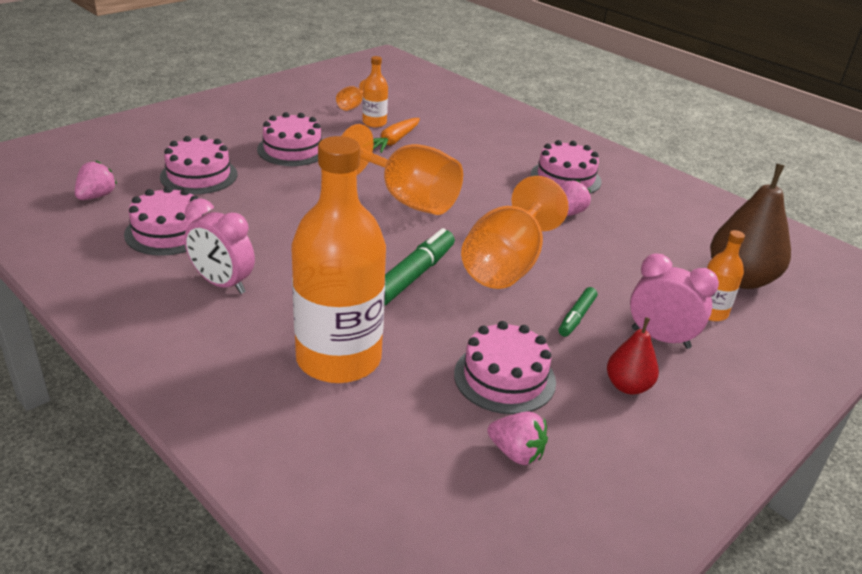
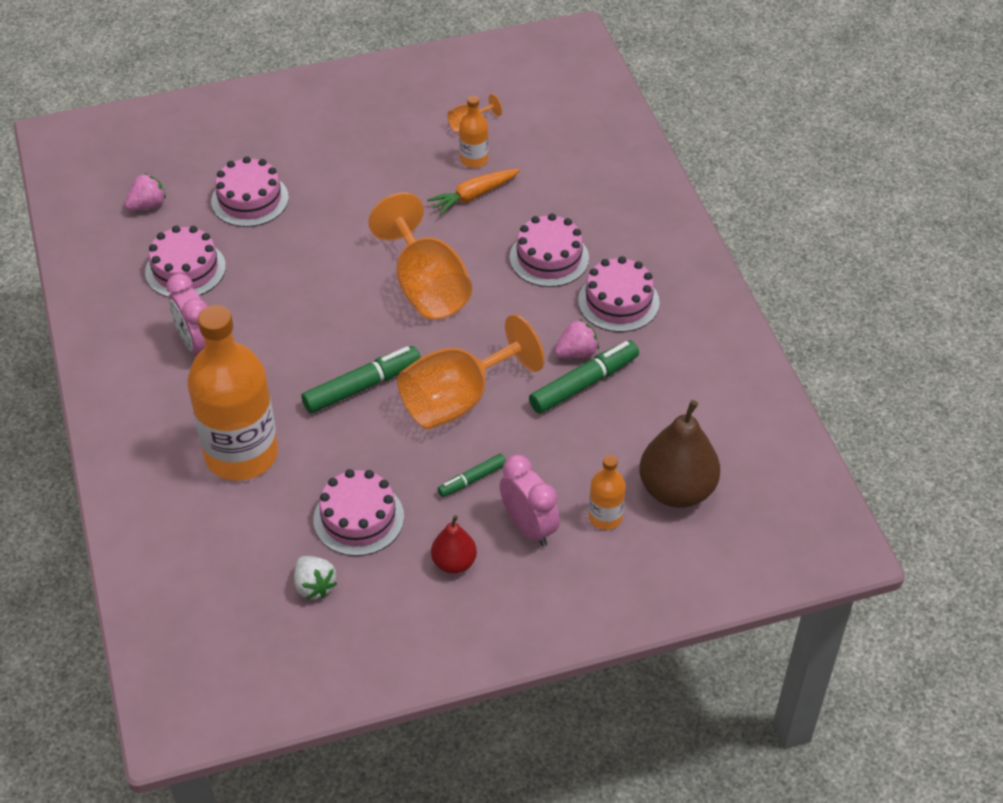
camera: 30 degrees right, 15 degrees up
pink cake [257,112,322,166] -> pink cake moved to [510,213,589,287]
pink strawberry [487,411,548,465] -> white strawberry [294,556,337,599]
none -> green marker [529,340,639,414]

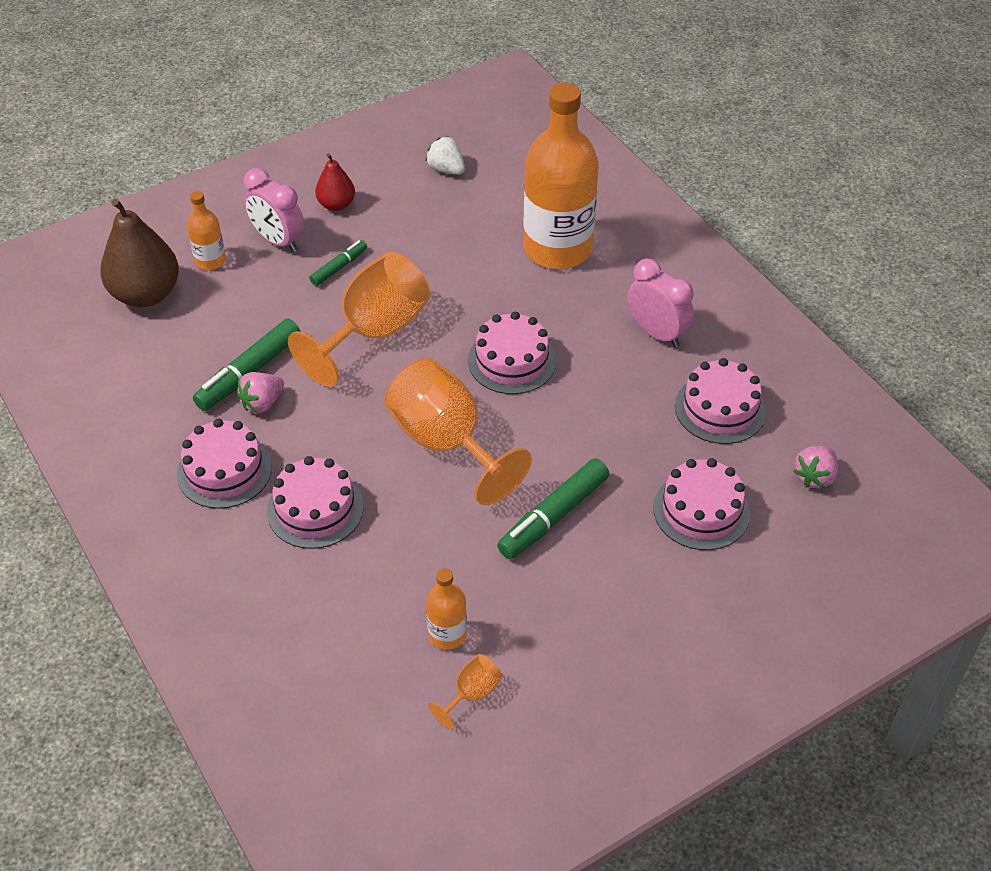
camera: 165 degrees right, 0 degrees up
green marker [301,346,421,413] -> green marker moved to [497,458,609,559]
pink cake [313,469,404,556] -> pink cake moved to [468,312,556,394]
orange carrot [427,169,520,215] -> none

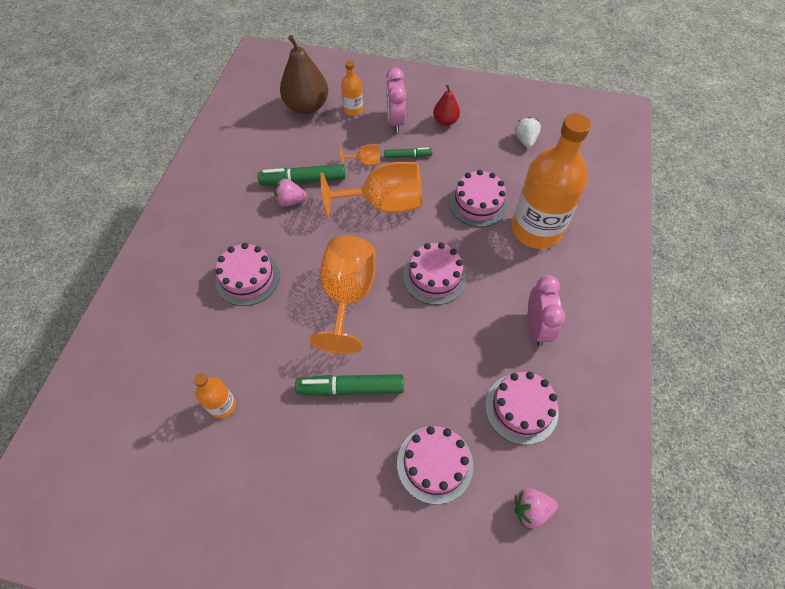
camera: 45 degrees right, 10 degrees up
pink cake [177,419,272,509] -> pink cake moved to [449,170,508,227]
orange goblet [428,654,502,729] -> orange goblet moved to [340,144,380,165]

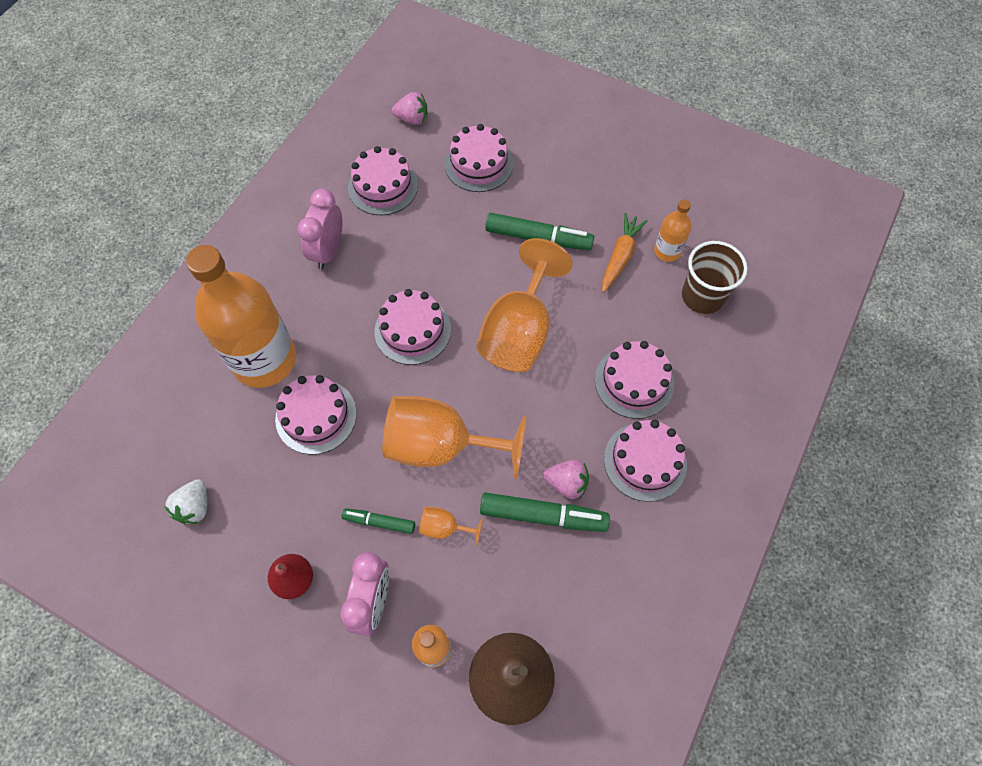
camera: 165 degrees left, 5 degrees up
none -> orange carrot [602,213,647,293]
none -> pink cake [604,420,687,502]
none -> brown cup [682,241,748,314]

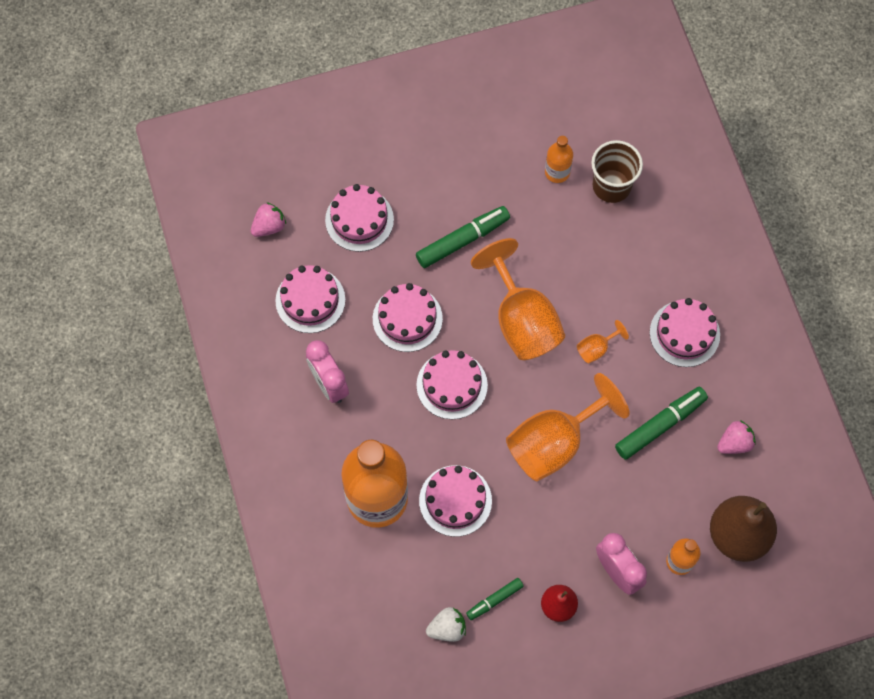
camera: 45 degrees left, 5 degrees up
white strawberry [164,479,207,524] -> white strawberry turned 75 degrees counterclockwise [426,607,466,642]
green marker [342,508,415,534] -> green marker moved to [466,578,524,620]
orange goblet [419,506,483,546] -> orange goblet moved to [577,320,629,363]
pink strawberry [543,460,589,499] -> pink strawberry moved to [717,420,756,454]
pink cake [595,341,674,419] -> pink cake moved to [373,283,443,352]
orange carrot [602,213,647,293] -> none

